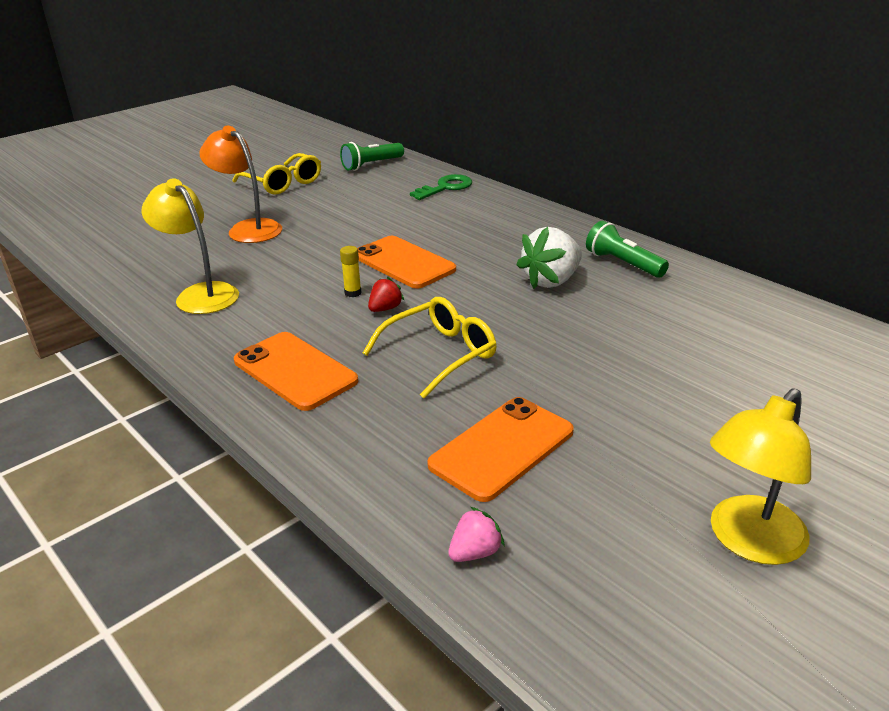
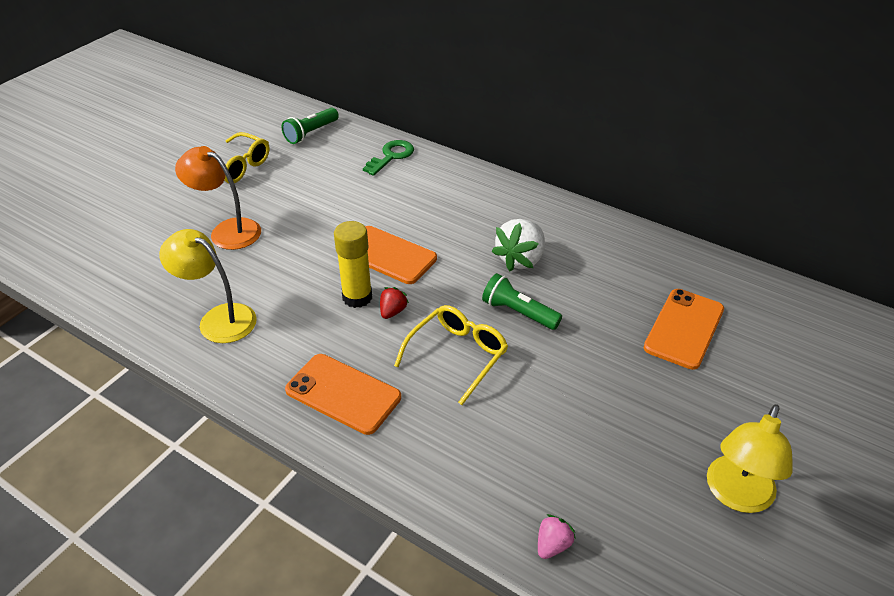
camera: 15 degrees left, 10 degrees up
yellow glue stick [340,246,362,297] -> yellow glue stick [334,221,372,308], size x2.01
orange phone [427,397,574,502] -> orange phone moved to [644,289,724,370]
green flashlight [586,221,669,278] -> green flashlight moved to [482,273,562,330]

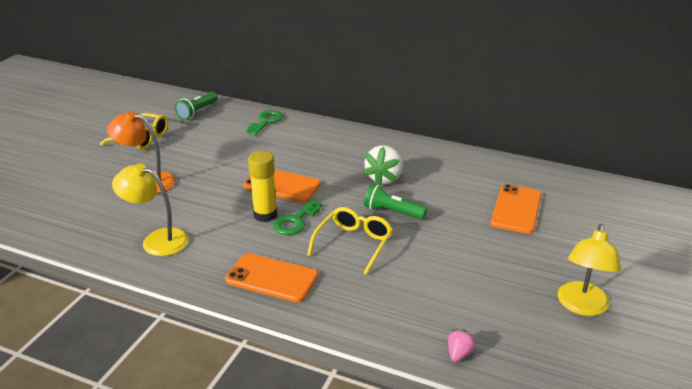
camera: 10 degrees left, 10 degrees down
red strawberry [380,287,409,319] -> green key [273,199,322,235]

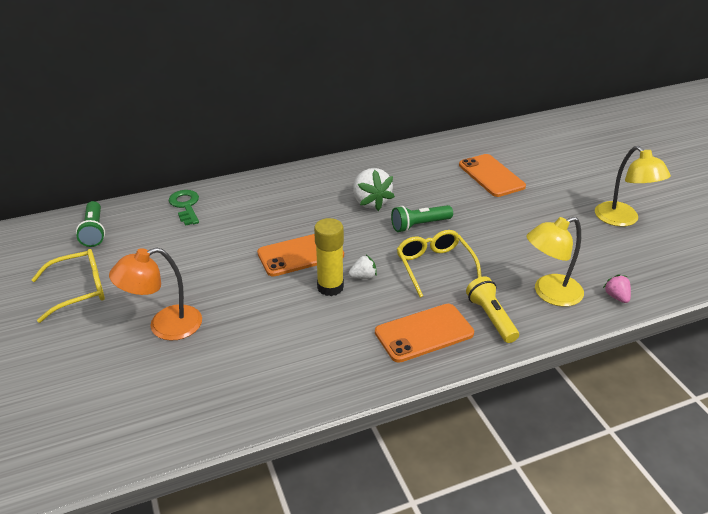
camera: 45 degrees left, 5 degrees up
yellow lamp [112,163,189,256] -> yellow lamp moved to [526,217,584,307]
green key [273,199,322,235] -> white strawberry [349,255,377,279]
none -> yellow flashlight [466,276,519,343]

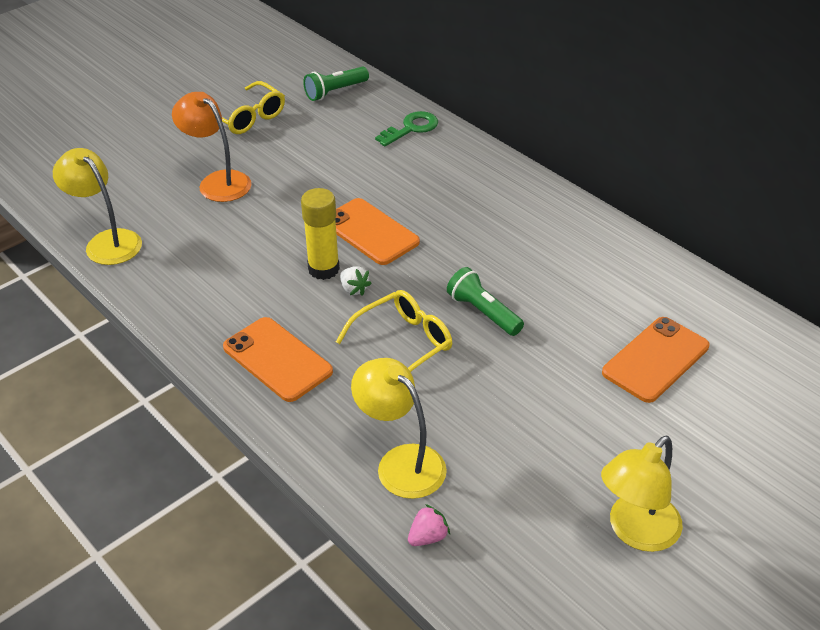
camera: 70 degrees right, 5 degrees up
white strawberry [353,168,395,211] -> none
yellow flashlight [466,276,519,343] -> none
none -> yellow lamp [53,148,142,265]

